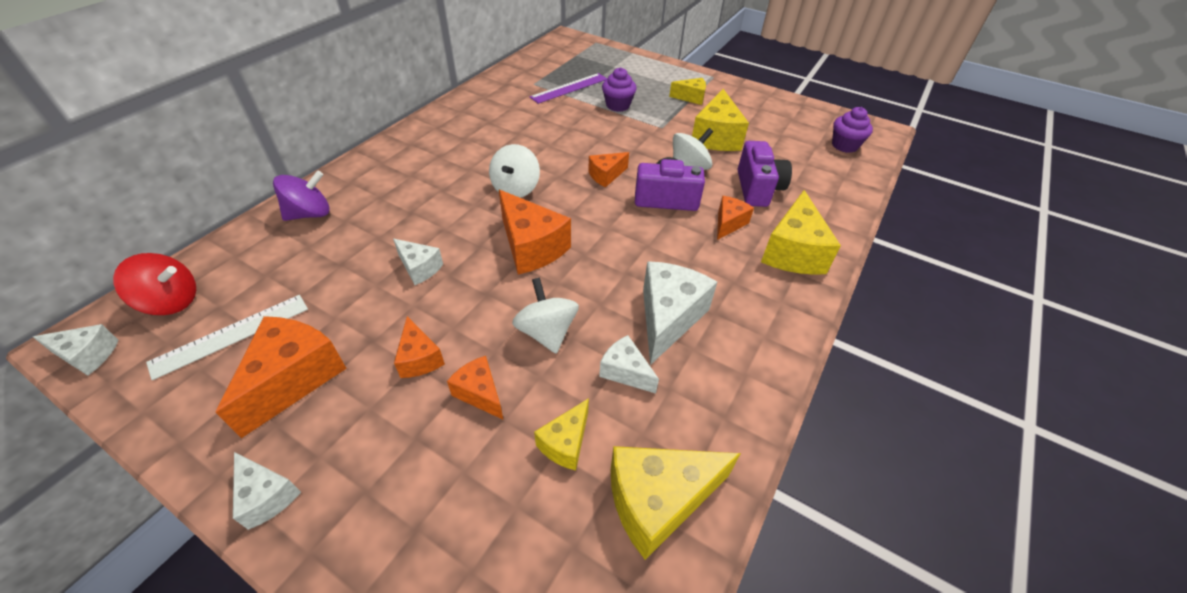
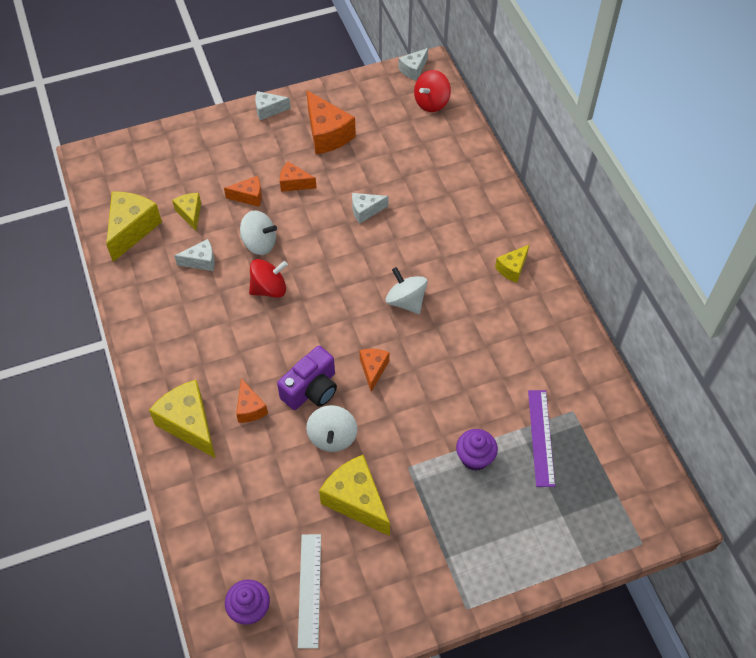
camera: 130 degrees right, 10 degrees up
white ruler [146,295,308,380] -> white ruler moved to [298,534,321,649]
purple spinning top [273,170,330,221] -> none
orange cheese [499,190,571,274] -> none
white cheese [643,261,717,365] -> none
yellow cheese [669,78,706,105] -> yellow cheese moved to [495,245,529,283]
purple camera [738,141,792,207] -> none
none -> red spinning top [249,259,288,298]

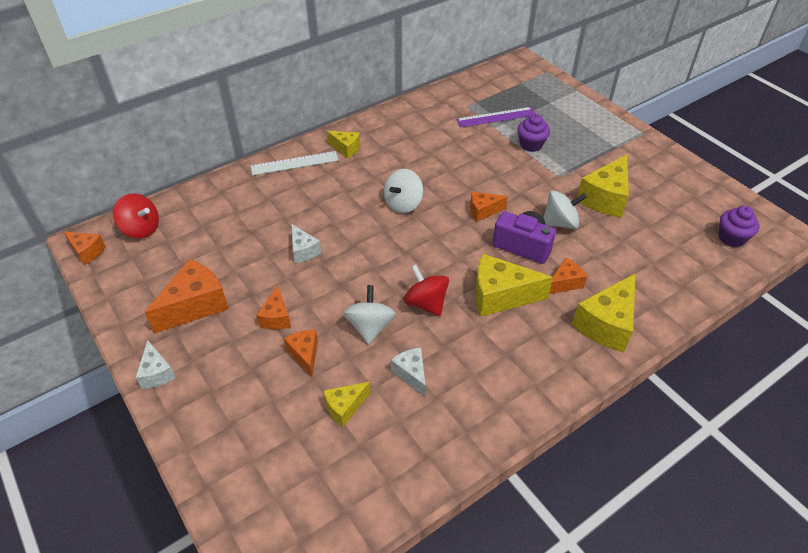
camera: 105 degrees left, 10 degrees down
yellow cheese [106,191,162,262] -> yellow cheese moved to [475,254,553,317]
white ruler [298,534,321,649] -> white ruler moved to [251,151,339,175]
white cheese [398,48,428,81] -> orange cheese [63,231,106,265]

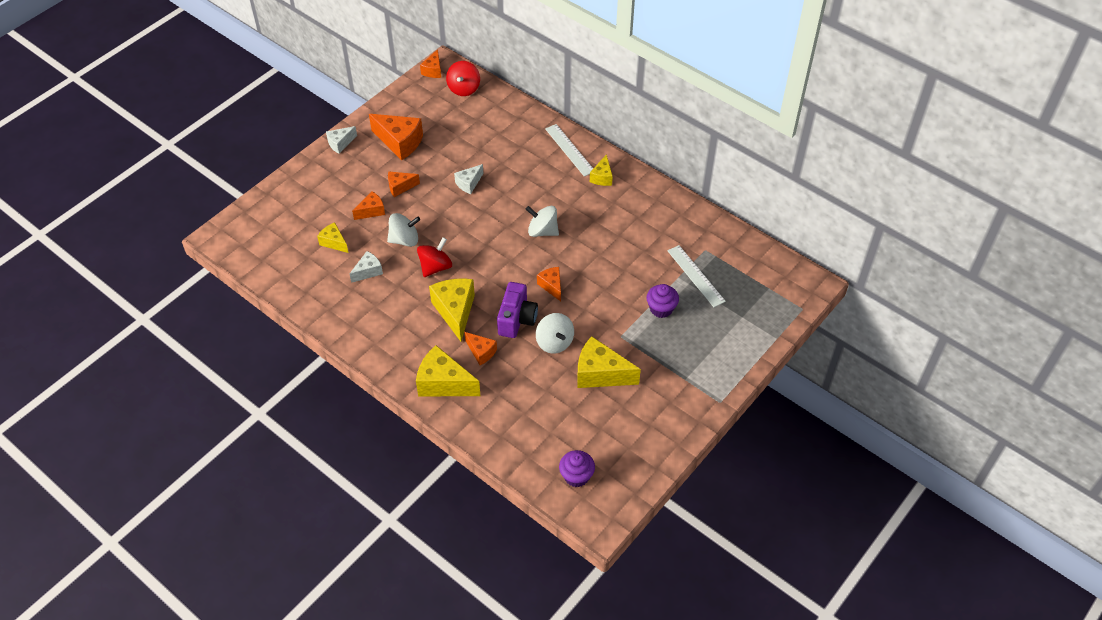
camera: 75 degrees right, 5 degrees up
purple ruler [456,107,536,128] -> white ruler [667,245,726,307]

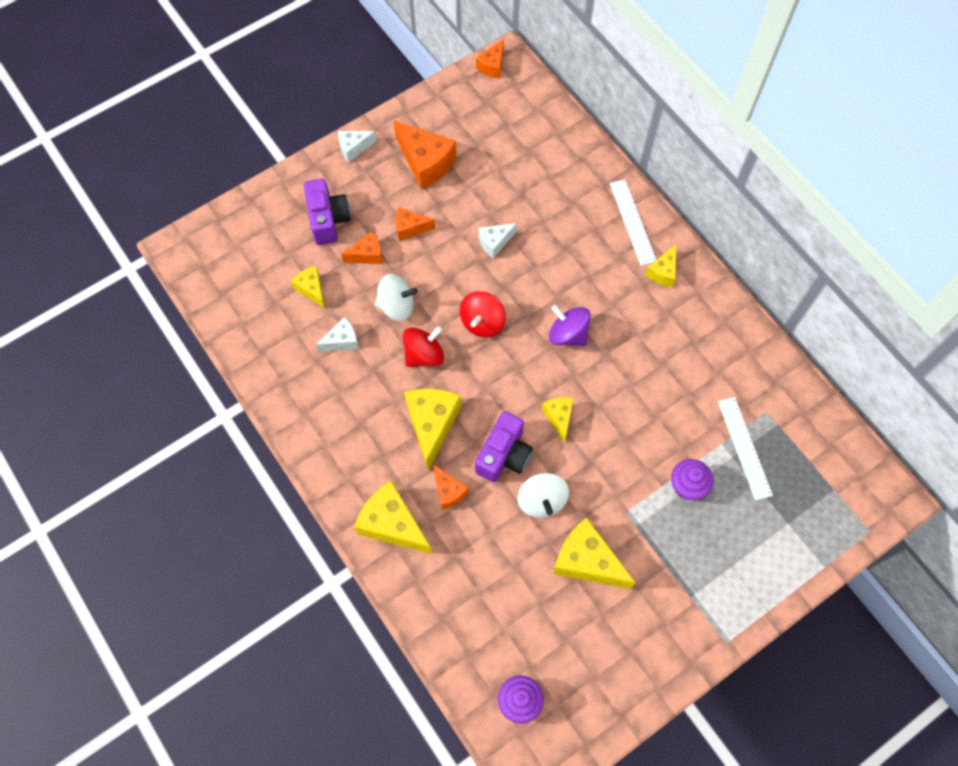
camera: 15 degrees right, 15 degrees up
red spinning top [446,61,480,96] -> red spinning top moved to [460,291,506,338]
white spinning top [526,206,559,237] -> purple spinning top [549,305,591,346]
orange cheese [537,267,561,301] -> yellow cheese [542,397,574,443]
none -> purple camera [304,179,351,245]

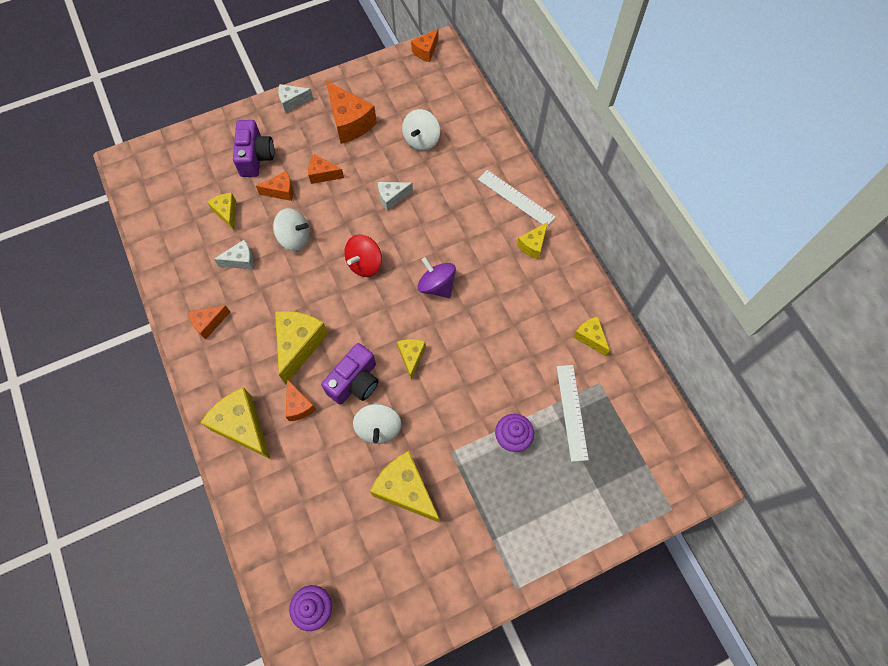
camera: 10 degrees right, 0 degrees up
red spinning top [403,326,444,367] -> none
white ruler [610,179,656,266] -> white ruler turned 45 degrees counterclockwise [478,170,555,226]
none -> orange cheese [188,306,230,340]
none -> white spinning top [402,109,440,151]
none -> yellow cheese [573,316,610,356]

